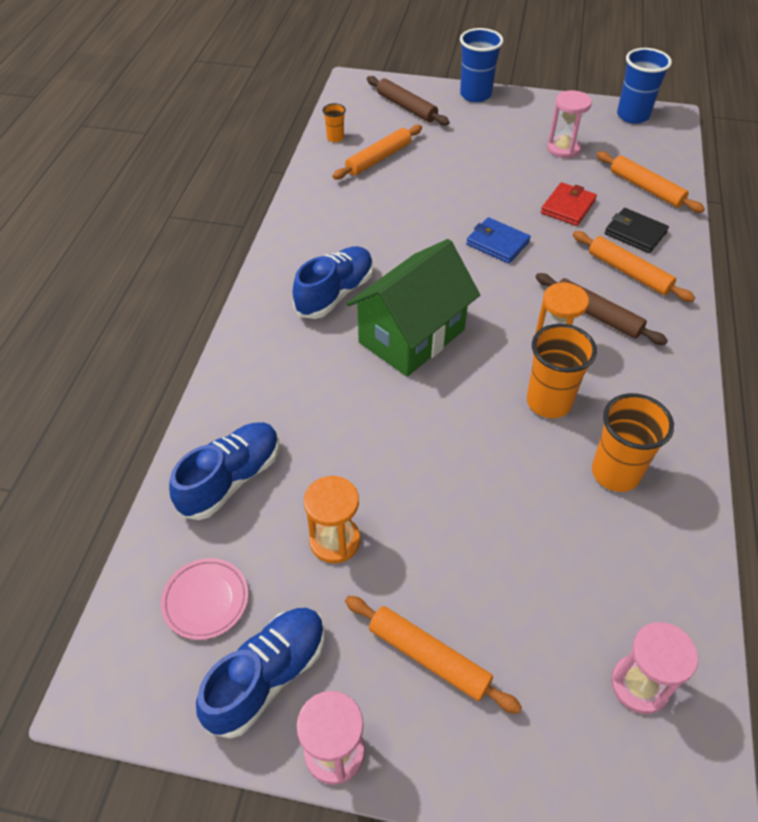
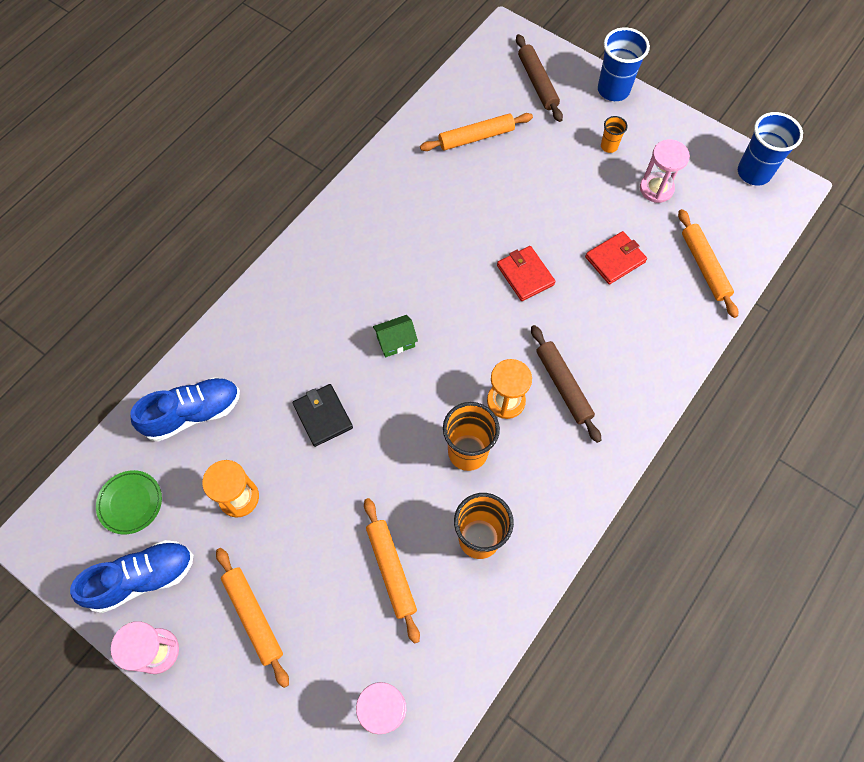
camera: 25 degrees right, 15 degrees up
pink plate [161,558,248,640] -> green plate [96,470,162,535]
blue shoe [293,246,373,319] -> none
orange cup [323,103,346,142] -> orange cup moved to [601,116,628,153]
green house [347,239,480,377] -> green house [373,315,418,357], size x0.41
blue wallet [466,217,531,264] -> red wallet [497,246,556,301]
orange rolling pin [573,231,695,302] -> orange rolling pin moved to [364,498,420,644]
black wallet [605,208,669,253] -> black wallet moved to [292,384,353,447]

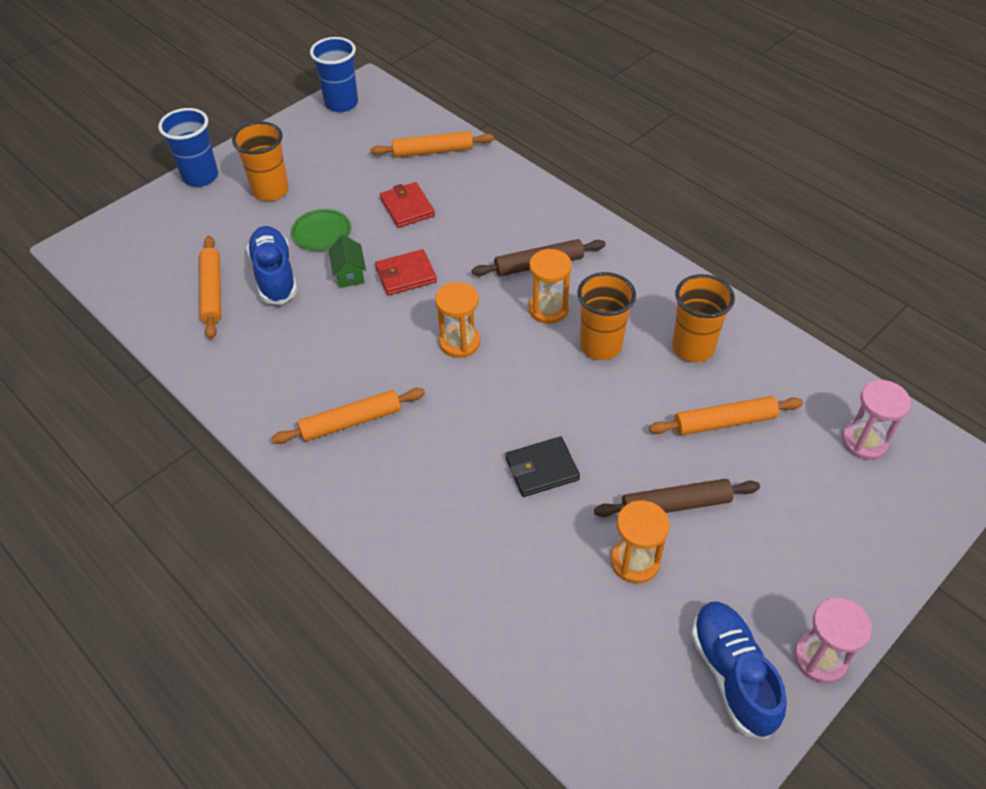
camera: 80 degrees left, 15 degrees down
green plate [96,470,162,535] -> green plate moved to [291,209,351,251]
blue shoe [130,377,240,442] -> blue shoe moved to [246,226,297,305]
orange rolling pin [216,548,289,688] -> orange rolling pin moved to [272,388,425,444]
green house [373,315,418,357] -> green house moved to [329,235,366,288]
brown rolling pin [516,34,563,122] -> brown rolling pin moved to [594,479,760,517]
orange cup [601,116,628,153] -> orange cup [232,122,289,201], size x1.95
pink hourglass [640,140,690,203] -> none
none -> orange hourglass [435,282,480,358]

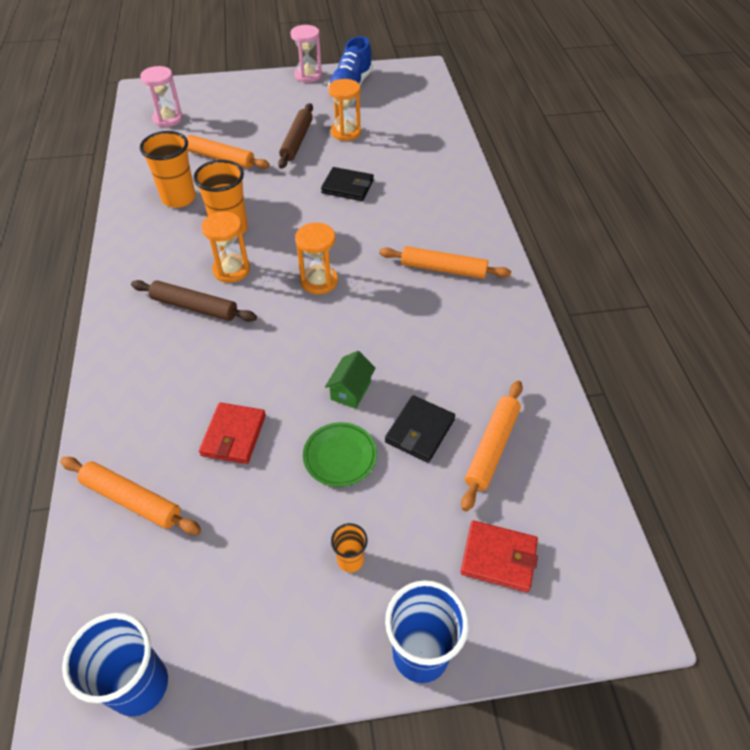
camera: 145 degrees left, 0 degrees up
orange cup [232,122,289,201] -> orange cup [331,523,368,572], size x0.51
blue shoe [246,226,297,305] -> black wallet [385,395,455,463]
red wallet [375,249,437,296] -> red wallet moved to [460,520,538,592]
brown rolling pin [594,479,760,517] -> brown rolling pin turned 75 degrees clockwise [278,103,313,169]

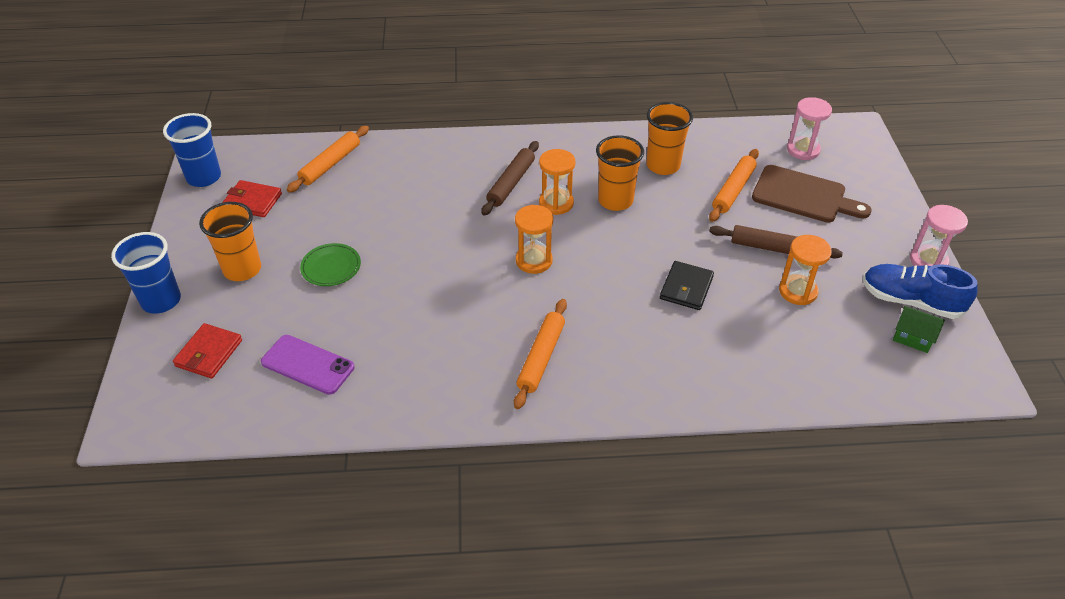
camera: 95 degrees right, 5 degrees down
red wallet [199,402,266,464] -> red wallet moved to [222,180,282,217]
green house [325,351,376,409] -> green house moved to [893,306,945,353]
orange cup [331,523,368,572] -> orange cup [199,202,261,281], size x1.95
black wallet [385,395,455,463] -> none
orange rolling pin [461,381,523,512] -> purple phone [261,335,355,395]
none -> brown cutting board [752,165,871,223]

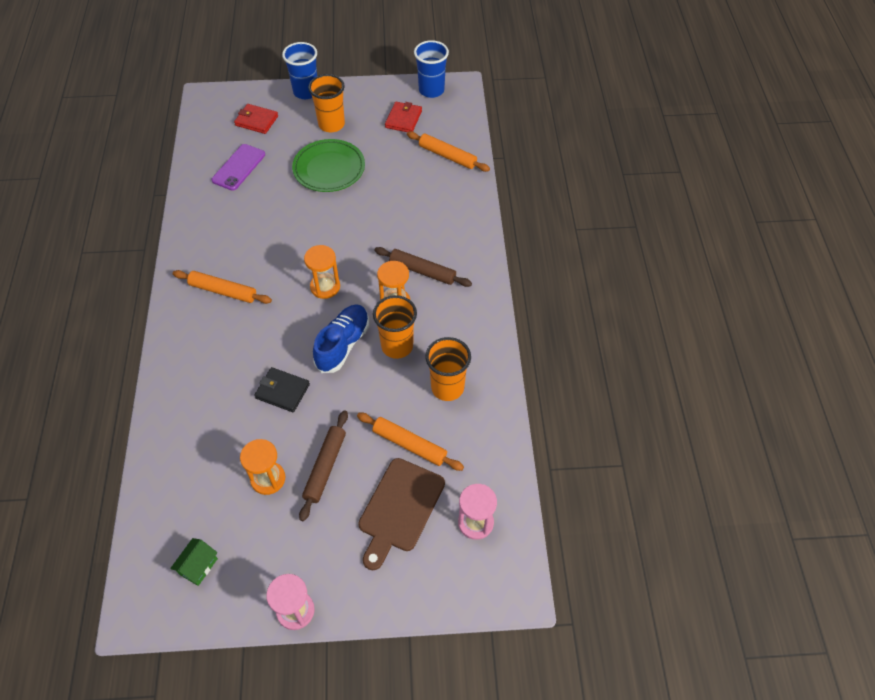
camera: 90 degrees right, 10 degrees up
green plate [300,243,361,286] -> green plate [292,139,365,192], size x1.66
blue shoe [863,264,978,319] -> blue shoe moved to [313,304,369,373]

